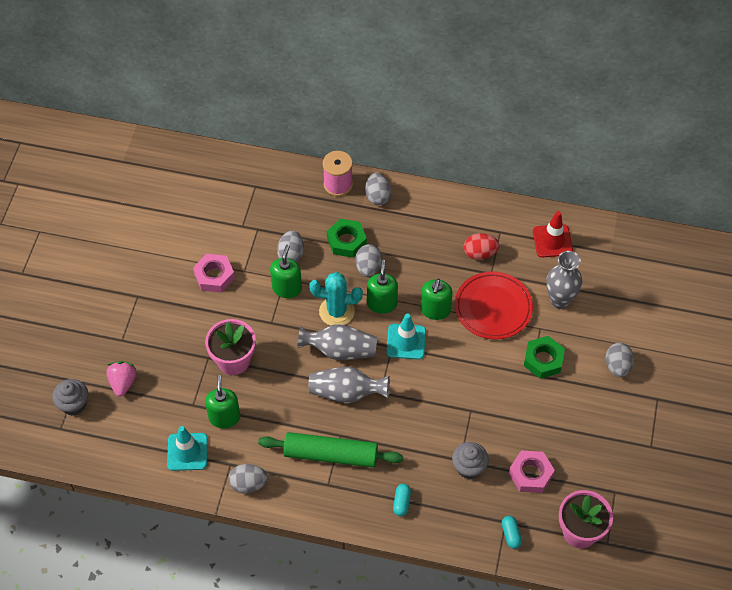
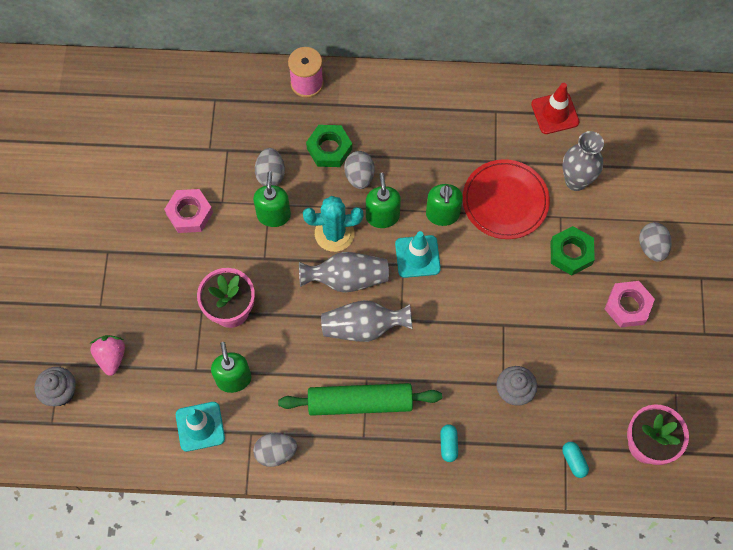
camera: 10 degrees left, 10 degrees up
grey egg [365,173,391,205] -> none
red egg [464,233,500,260] -> none
pink nut [509,451,555,493] -> pink nut moved to [605,281,655,327]

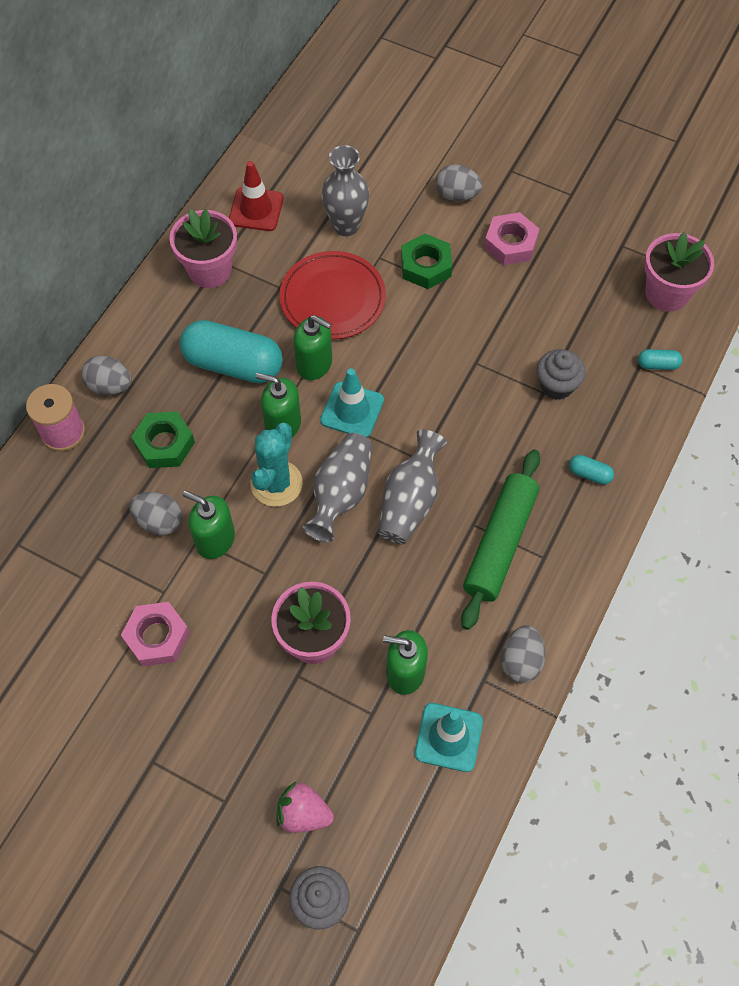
camera: 65 degrees left, 5 degrees down
grey egg [344,151,375,189] -> grey egg moved to [81,356,131,395]
none -> pink flower pot [169,209,237,288]
none -> turquoise capsule [180,320,283,383]

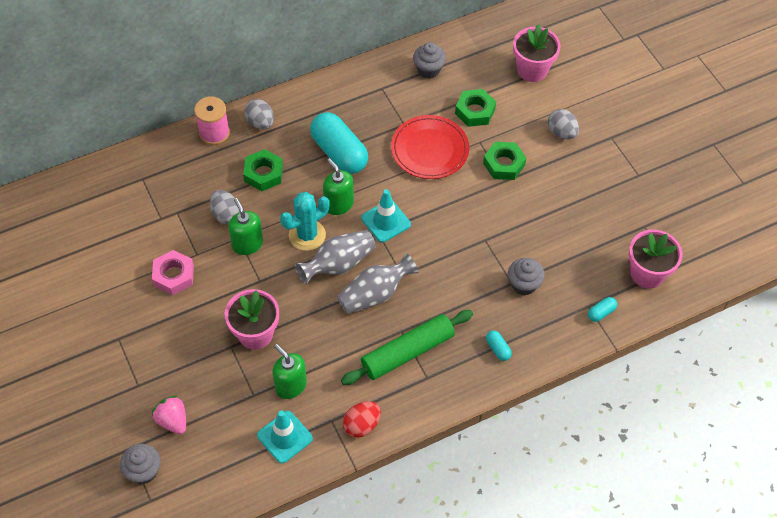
camera: 35 degrees right, 5 degrees down
pink flower pot [169,209,237,288] -> pink flower pot moved to [513,24,561,82]
red traffic cone [229,161,284,231] -> grey cupcake [413,42,446,79]
green soap dispenser [294,315,332,380] -> none
grey vase [321,145,369,236] -> green nut [455,89,496,127]
pink nut [484,212,539,265] -> none
grey egg [501,625,545,683] -> red egg [343,401,381,438]
turquoise capsule [638,349,683,370] -> turquoise capsule turned 75 degrees counterclockwise [588,297,617,322]

